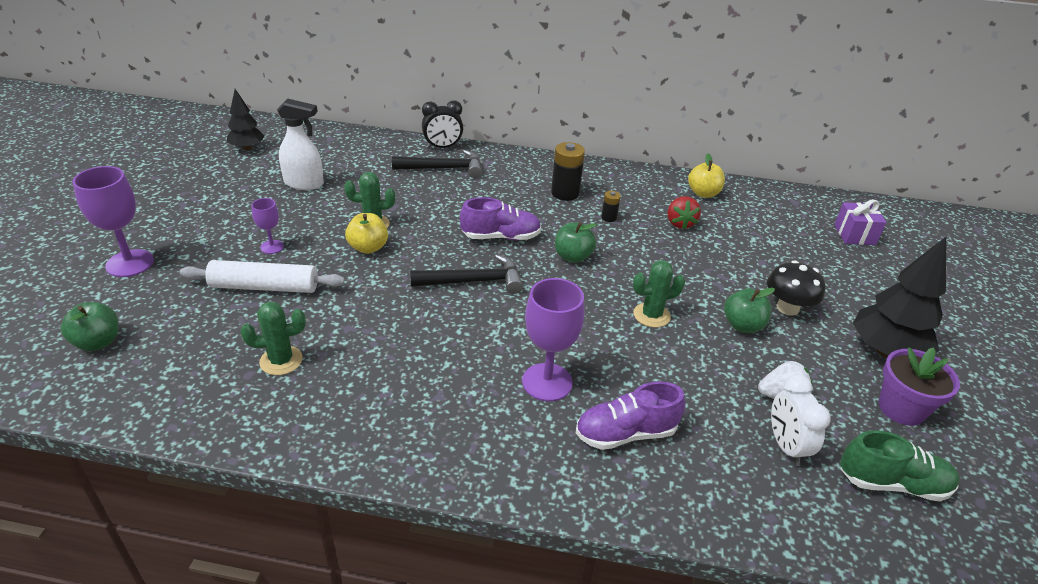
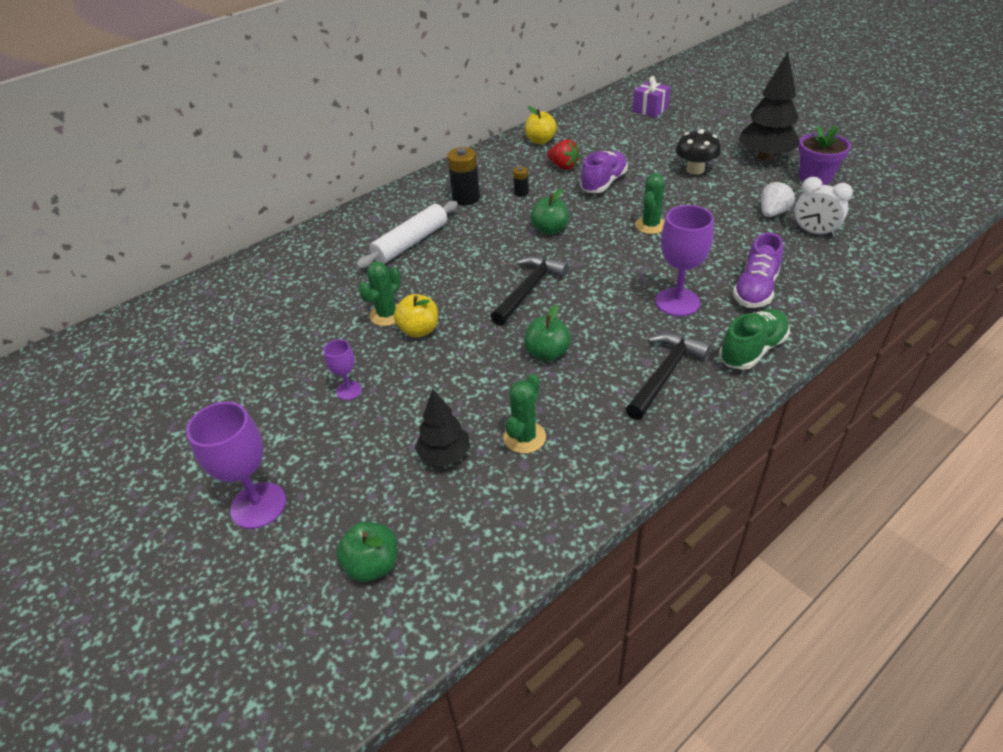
camera: 45 degrees left, 5 degrees up
white rolling pin [180,260,345,293] -> white rolling pin moved to [356,201,458,269]
black tree [227,89,265,150] -> black tree moved to [415,389,470,467]
white spray bottle [277,99,324,190] -> none
black hammer [392,150,482,178] -> black hammer moved to [626,333,711,420]
black clock [422,100,463,149] -> none
purple shoe [460,197,541,240] -> purple shoe moved to [580,151,628,193]
green apple [724,288,775,333] -> green apple moved to [524,305,571,361]
green shoe [840,430,960,502] -> green shoe moved to [719,309,790,370]

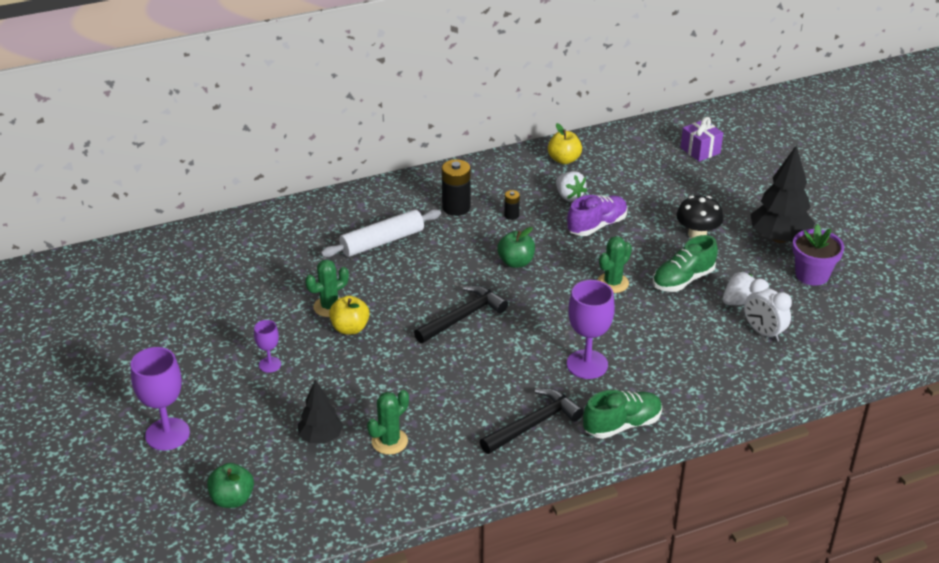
camera: 15 degrees right, 5 degrees down
green apple [524,305,571,361] -> none
red strawberry [547,139,580,170] -> white strawberry [556,171,587,201]
purple shoe [733,232,783,308] -> none
none -> green shoe [653,235,718,292]

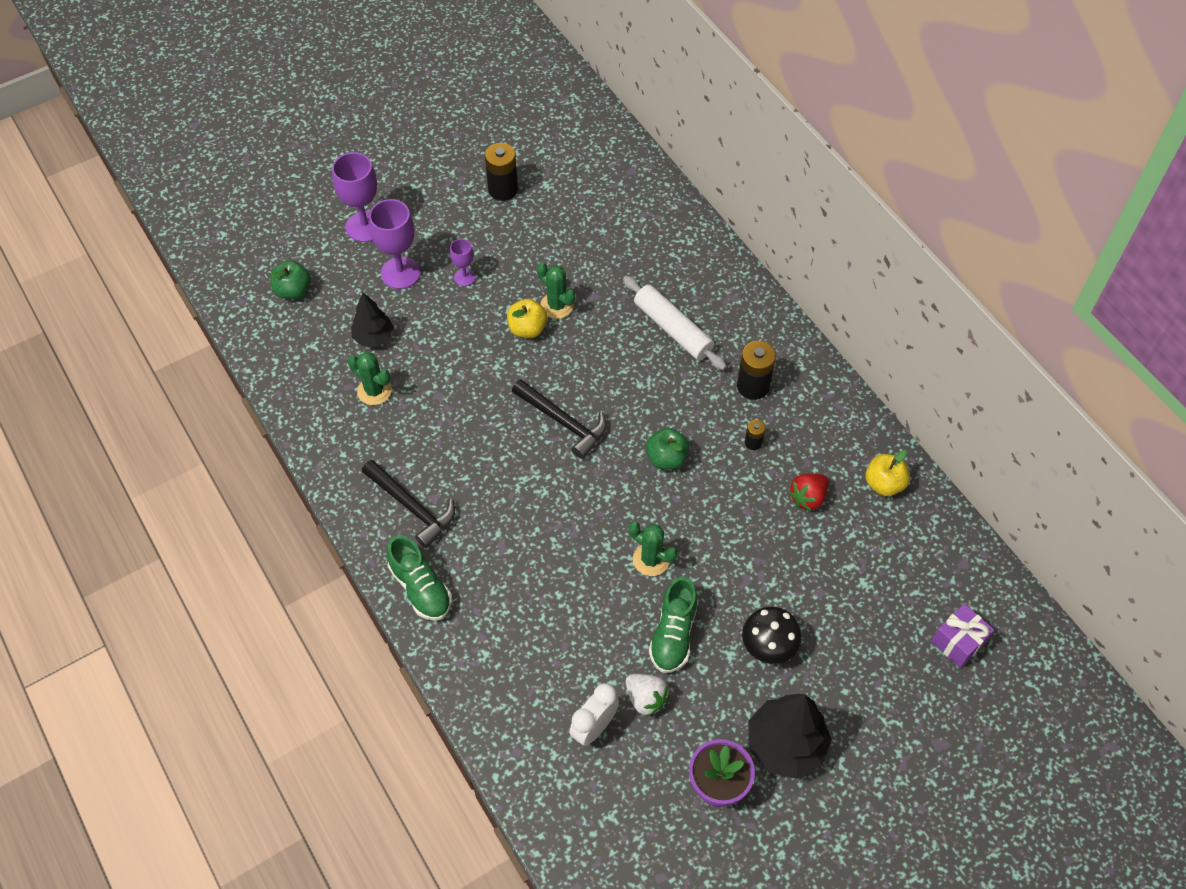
camera: 80 degrees right, 20 degrees up
white strawberry [556,171,587,201] -> red strawberry [788,474,829,511]
purple shoe [567,195,628,236] -> none
purple goblet [567,280,615,379] -> purple goblet moved to [369,199,421,289]
green shoe [653,235,718,292] -> green shoe turned 120 degrees counterclockwise [649,577,698,673]
none -> black battery [485,143,518,201]

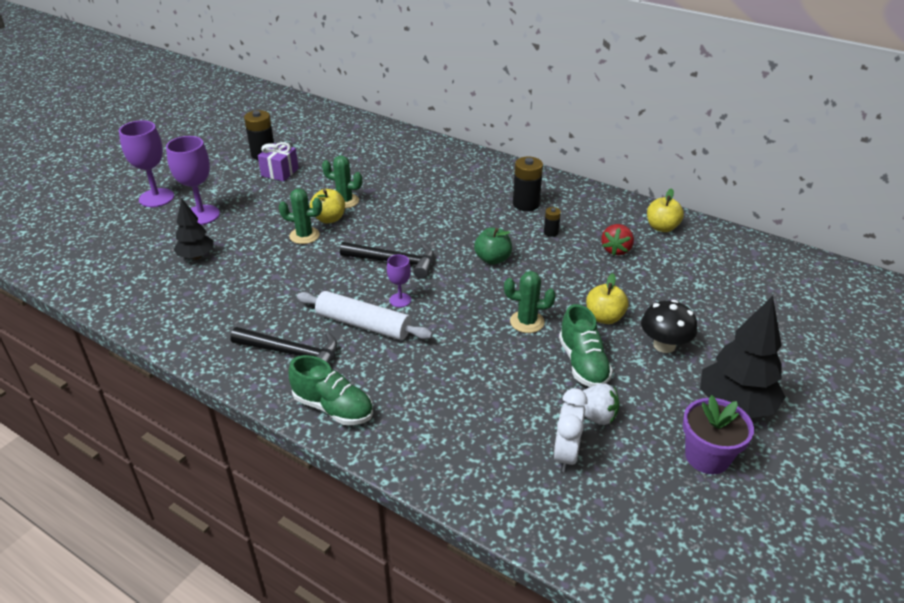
camera: 25 degrees left, 20 degrees down
green apple [270,261,311,299] -> none
green cactus [348,352,392,405] -> green cactus moved to [279,188,322,244]
purple goblet [450,239,476,286] -> purple goblet moved to [387,255,411,307]
white rolling pin [623,276,727,370] -> white rolling pin moved to [297,291,433,340]
purple gift [931,604,994,668] -> purple gift moved to [258,142,299,181]
none -> yellow apple [586,273,628,324]

